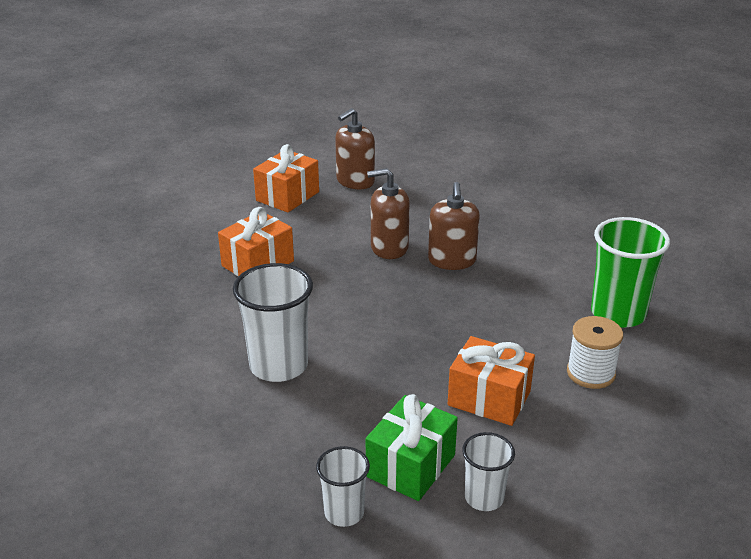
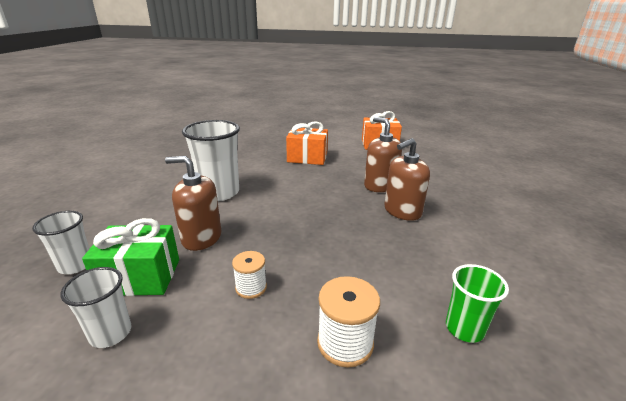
camera: 55 degrees right, 5 degrees down
brown soap dispenser [335,108,375,189] -> brown soap dispenser moved to [165,156,222,251]
orange gift [448,336,535,426] -> white spool [232,251,267,299]
green cup [591,217,670,328] -> green cup [446,264,509,343], size x0.57

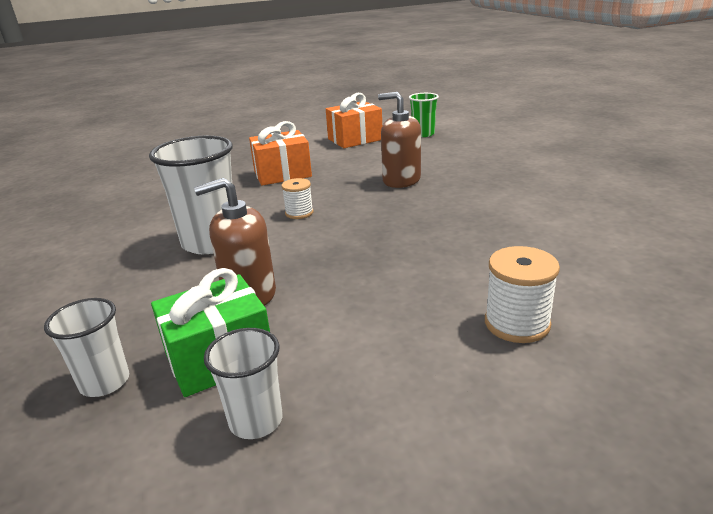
camera: 25 degrees left, 0 degrees up
white spool [232,251,267,299] -> white spool moved to [281,178,314,219]
brown soap dispenser [384,138,430,221] -> none
green cup [446,264,509,343] -> green cup moved to [409,93,439,137]

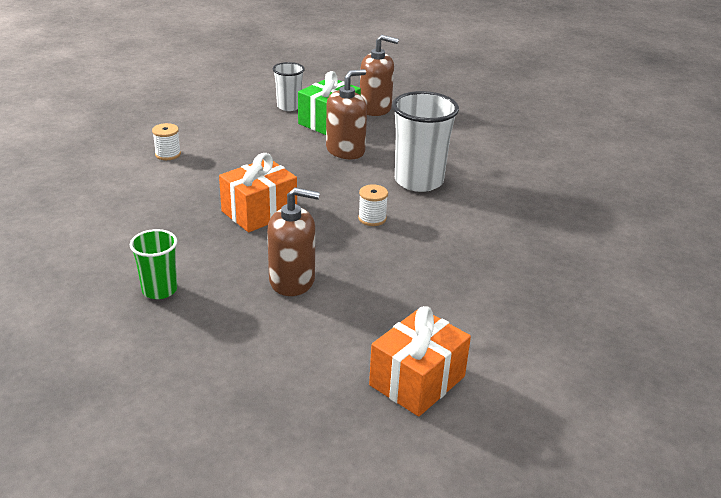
camera: 155 degrees right, 5 degrees up
white cup [44,298,129,397] -> brown soap dispenser [360,35,399,116]
orange gift [249,121,312,185] -> orange gift moved to [219,153,297,232]
green cup [409,93,439,137] -> green cup moved to [130,229,177,299]
white spool [485,246,560,343] -> white spool [152,123,181,160], size x0.65

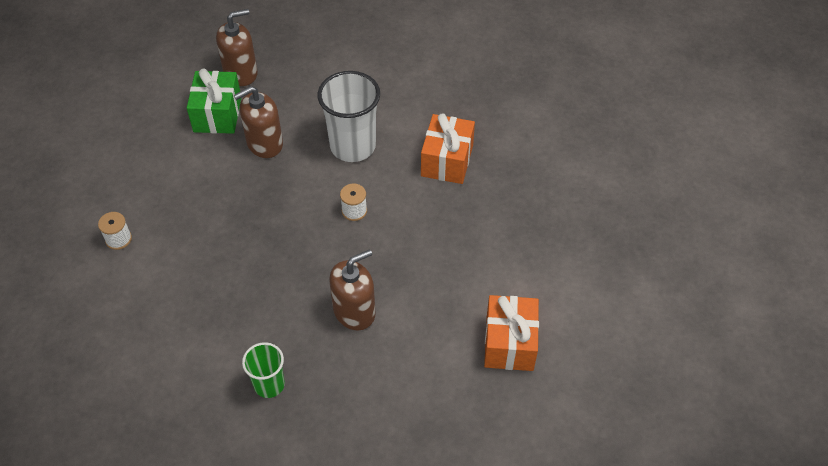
camera: 35 degrees left, 20 degrees up
orange gift [219,153,297,232] -> orange gift moved to [421,113,475,184]
white cup [273,62,305,111] -> none
brown soap dispenser [326,69,367,159] -> brown soap dispenser turned 135 degrees counterclockwise [234,86,283,158]

